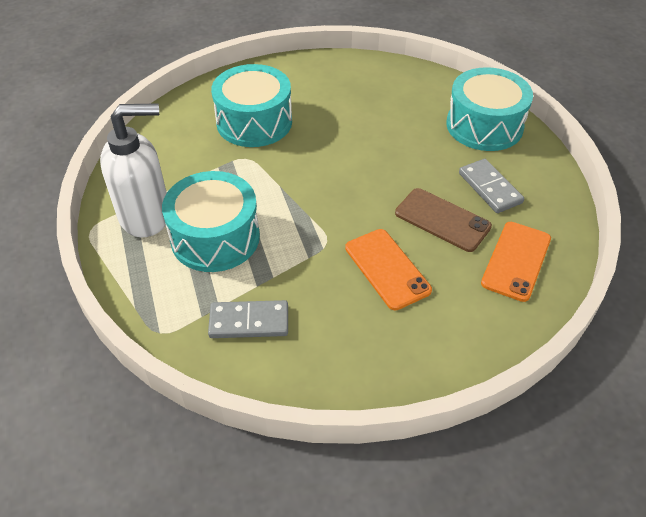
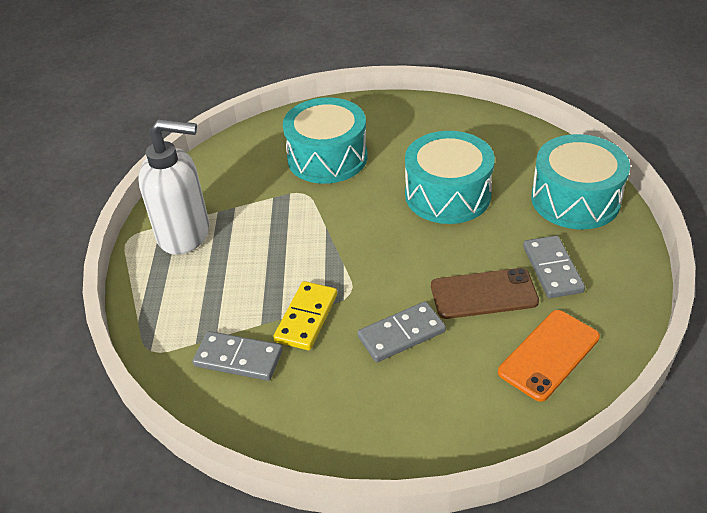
camera: 20 degrees right, 5 degrees down
turquoise drum [162,171,260,272] -> turquoise drum moved to [405,131,495,224]
orange phone [345,229,432,310] -> grey domino [357,301,446,362]
brown phone [395,188,492,252] -> brown phone turned 60 degrees counterclockwise [431,268,539,319]
none -> yellow domino [273,281,337,350]

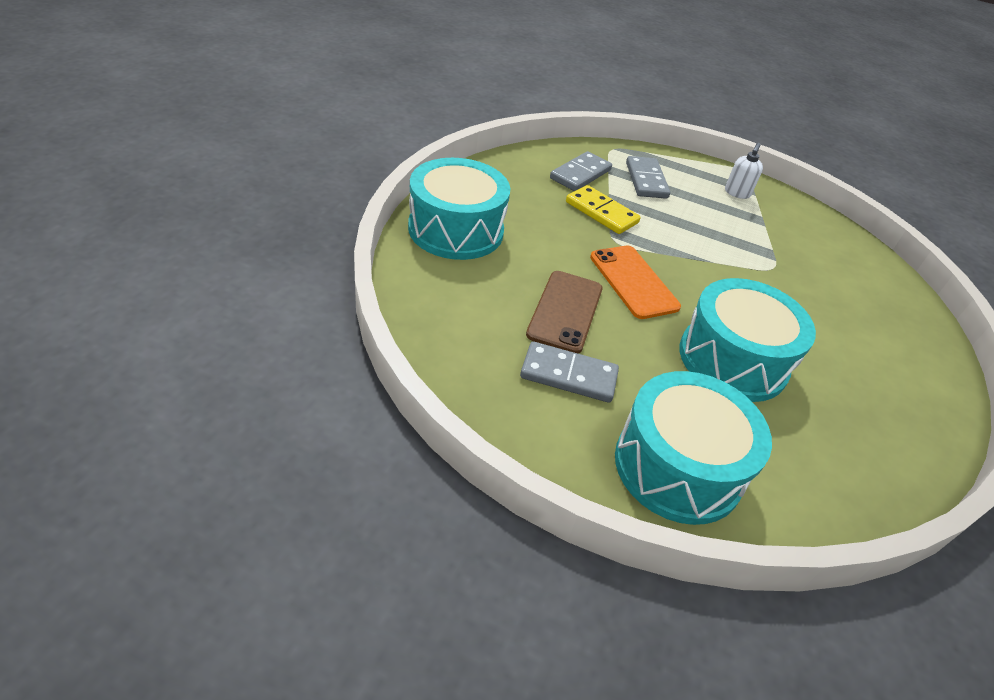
camera: 105 degrees right, 0 degrees up
white soap dispenser [138,119,209,255] -> white soap dispenser [725,143,763,199], size x0.44
turquoise drum [283,97,368,184] -> turquoise drum moved to [408,158,510,260]
grey domino [357,301,446,362] -> grey domino moved to [626,156,670,199]
orange phone [498,310,600,402] -> orange phone moved to [590,245,681,319]

